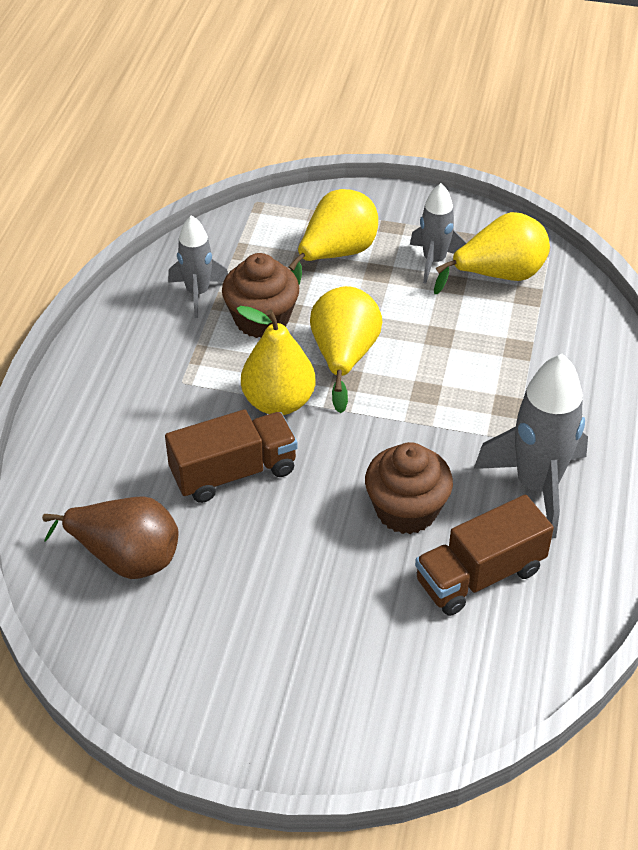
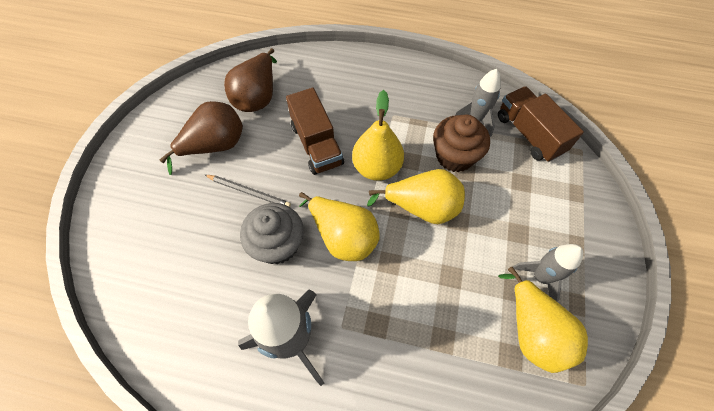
camera: 90 degrees right, 15 degrees up
yellow pear [288,189,378,285] -> yellow pear moved to [299,192,380,261]
brown cupcake [365,442,453,534] -> grey cupcake [240,203,304,264]
brown truck [415,495,554,616] -> brown truck moved to [498,86,584,162]
none -> brown pear [160,101,243,175]
none -> grey pencil [205,175,291,207]

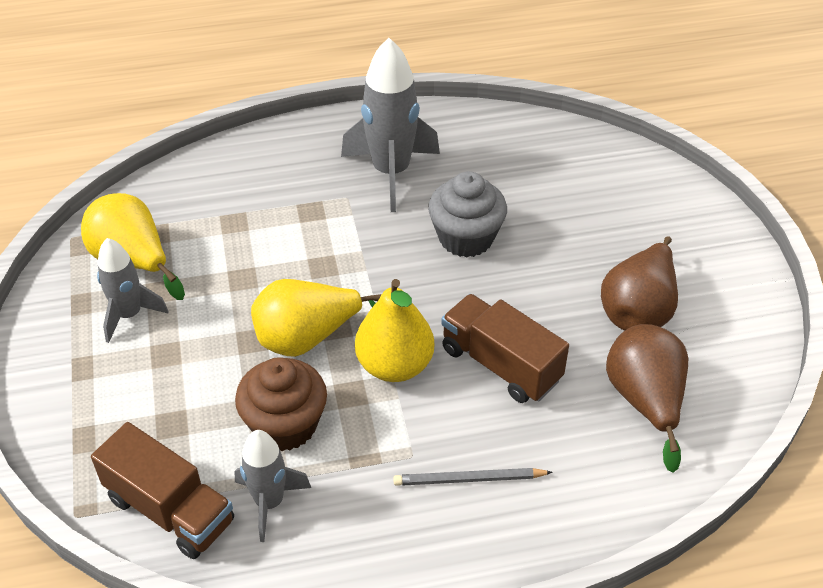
camera: 155 degrees right, 15 degrees down
grey pencil [205,175,291,207] -> grey pencil moved to [393,468,553,486]
yellow pear [299,192,380,261] -> none

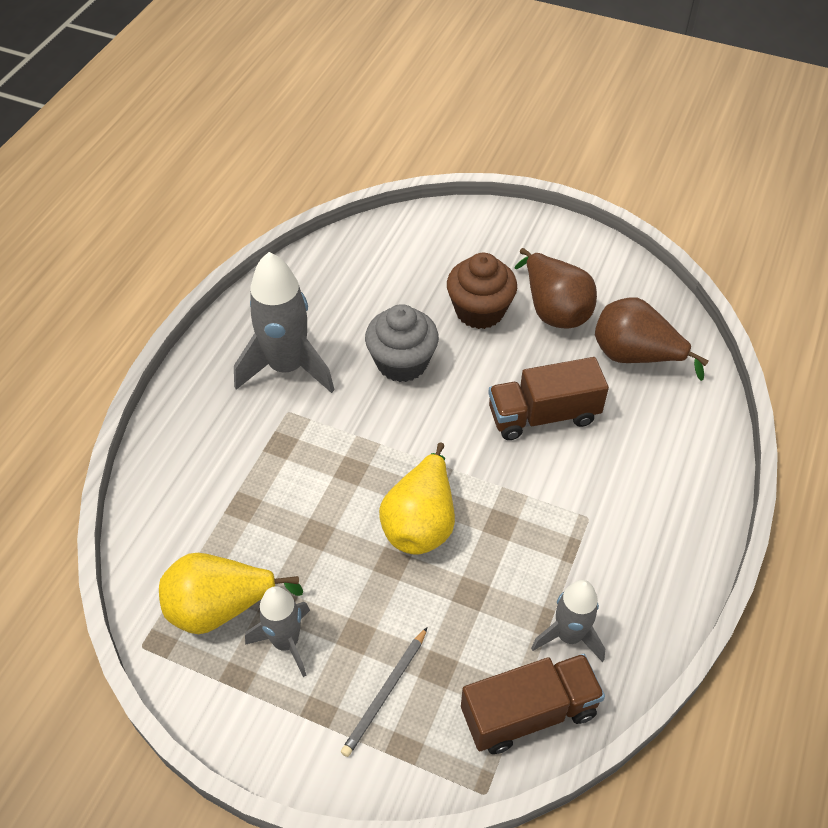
camera: 55 degrees left, 5 degrees up
brown cupcake [235,357,327,451] -> brown cupcake moved to [447,253,517,329]
yellow pear [355,279,434,382] -> none
grey pencil [393,468,553,486] -> grey pencil moved to [341,627,427,757]

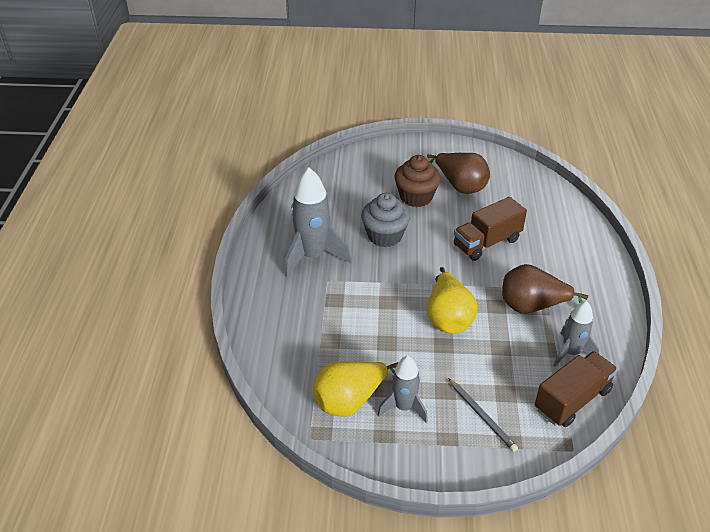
camera: 20 degrees left, 10 degrees down
grey pencil [341,627,427,757] -> grey pencil turned 45 degrees counterclockwise [448,378,518,452]
brown pear [595,297,709,381] -> brown pear moved to [502,264,588,314]

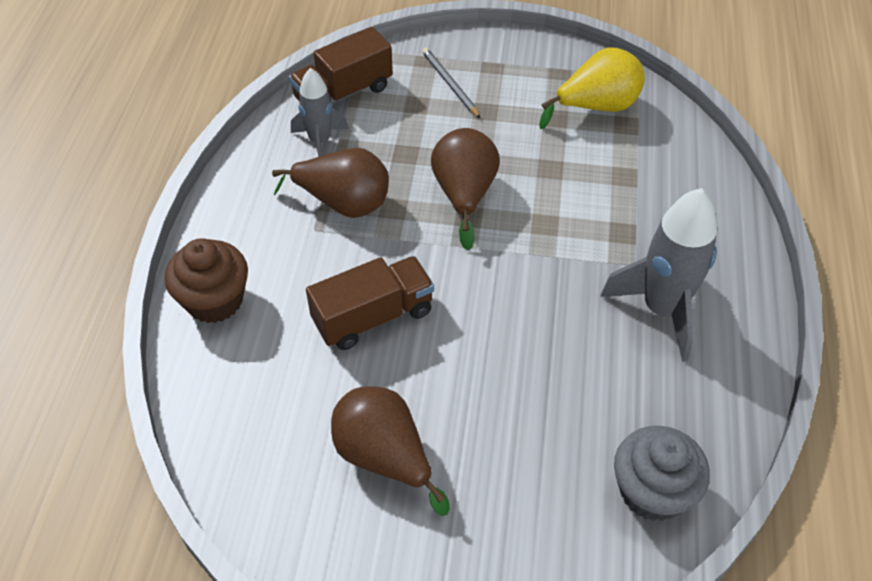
camera: 175 degrees left, 10 degrees up
grey cupcake [361,193,410,247] -> grey cupcake moved to [614,426,710,521]
grey rocket [378,356,428,423] -> none
brown cupcake [394,155,441,207] -> brown cupcake moved to [165,238,248,323]
yellow pear [427,267,478,334] -> brown pear [431,128,500,250]

